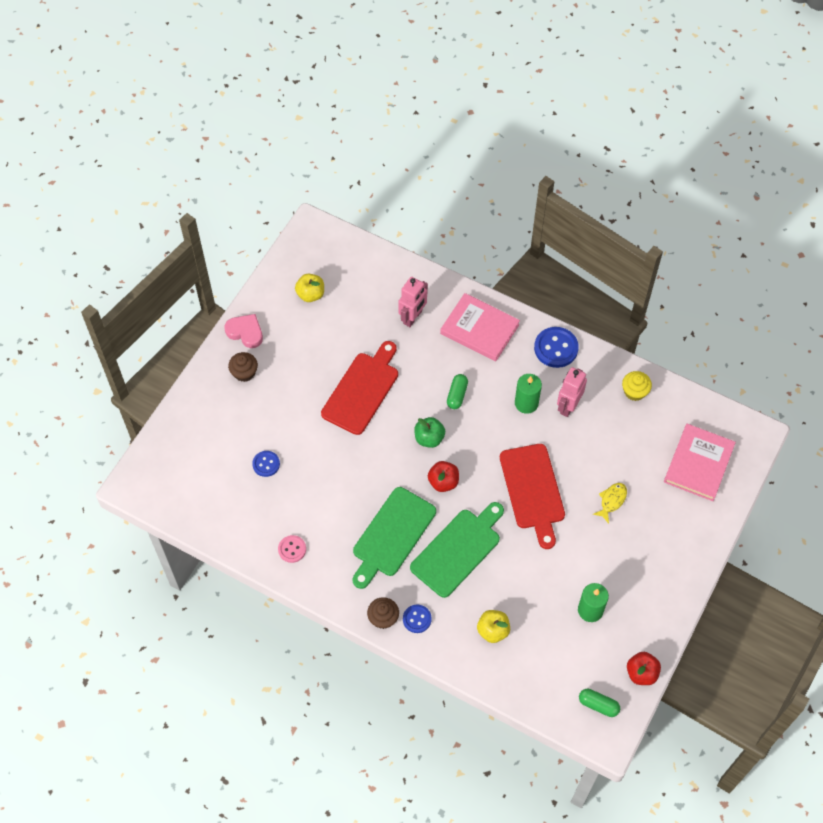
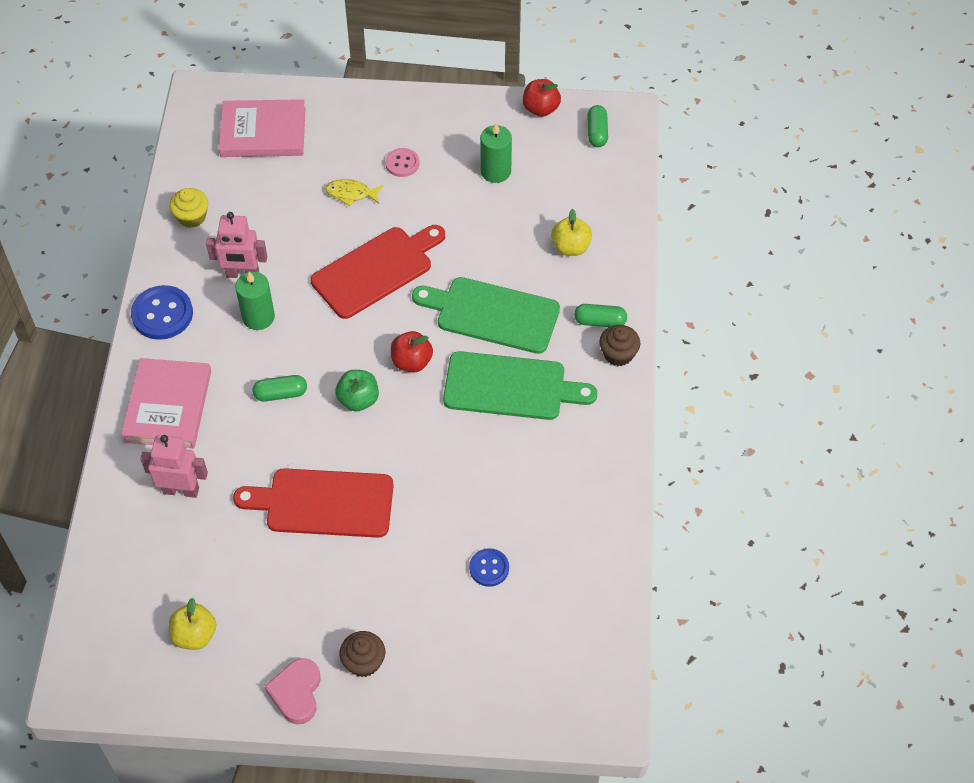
camera: 115 degrees left, 5 degrees down
pink button [278,535,306,563] -> pink button moved to [385,148,419,177]
blue button [403,605,432,633] -> green capsule [574,304,627,327]

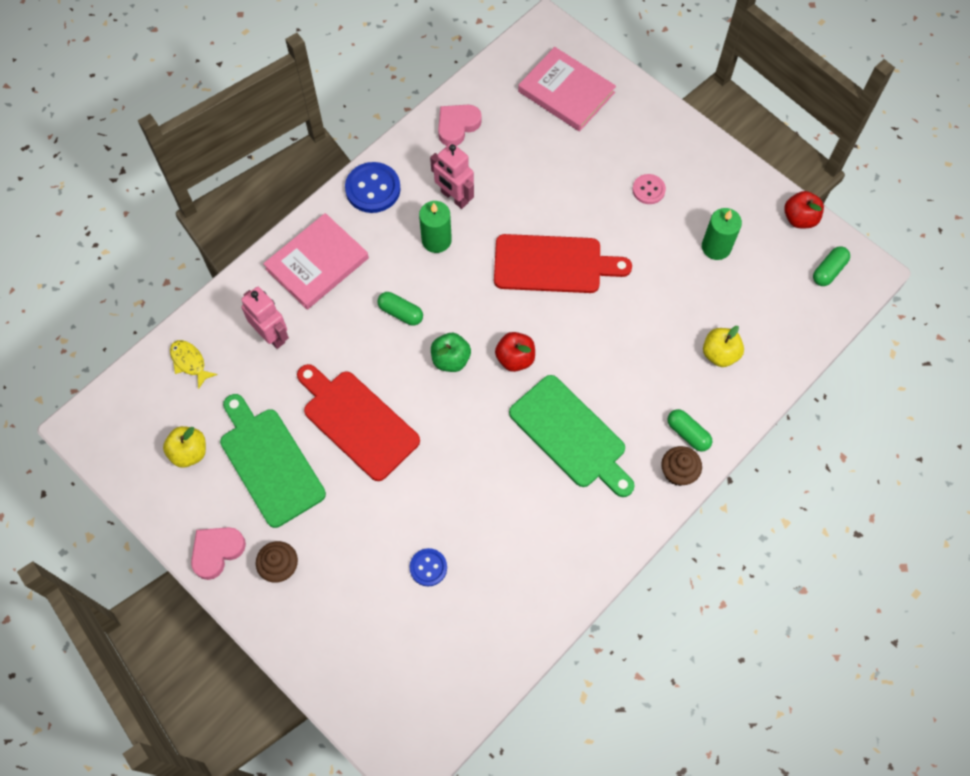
camera: 40 degrees right, 10 degrees up
yellow cupcake [169,188,208,228] -> pink heart [438,105,482,146]
yellow fish [325,179,383,206] -> yellow fish moved to [170,340,218,389]
green cutting board [412,277,560,354] -> green cutting board moved to [220,394,326,528]

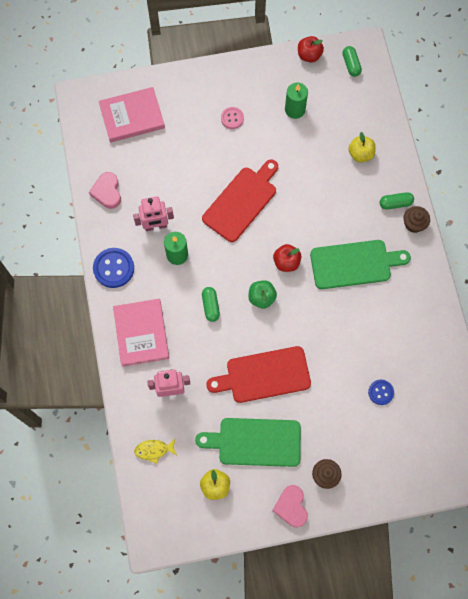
camera: 55 degrees left, 5 degrees up
green capsule [377,292,423,325] -> green capsule turned 75 degrees counterclockwise [202,287,220,322]

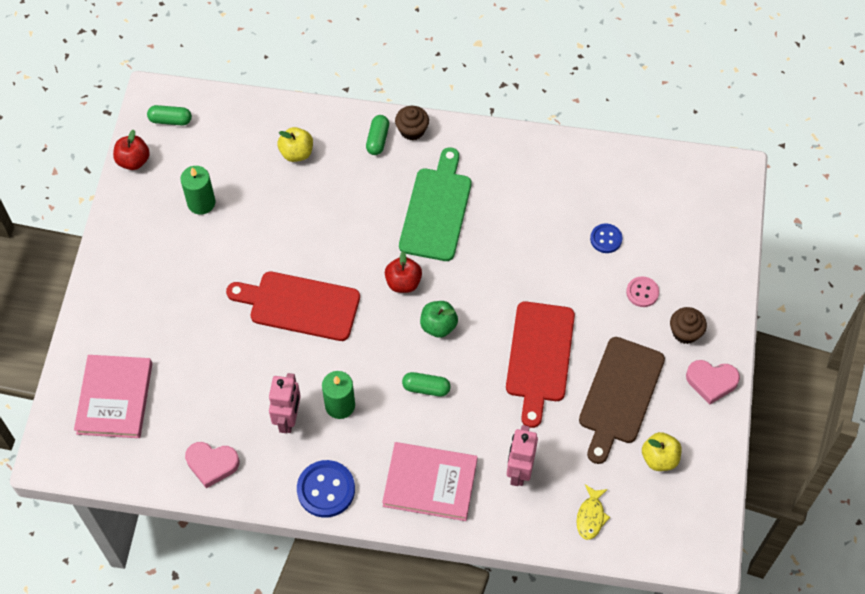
camera: 70 degrees left, 10 degrees down
green cutting board [195,418,301,467] -> brown cutting board [579,337,665,464]
red cutting board [202,159,278,242] -> red cutting board turned 45 degrees counterclockwise [226,272,360,341]
pink button [221,107,244,129] -> pink button moved to [626,277,659,307]

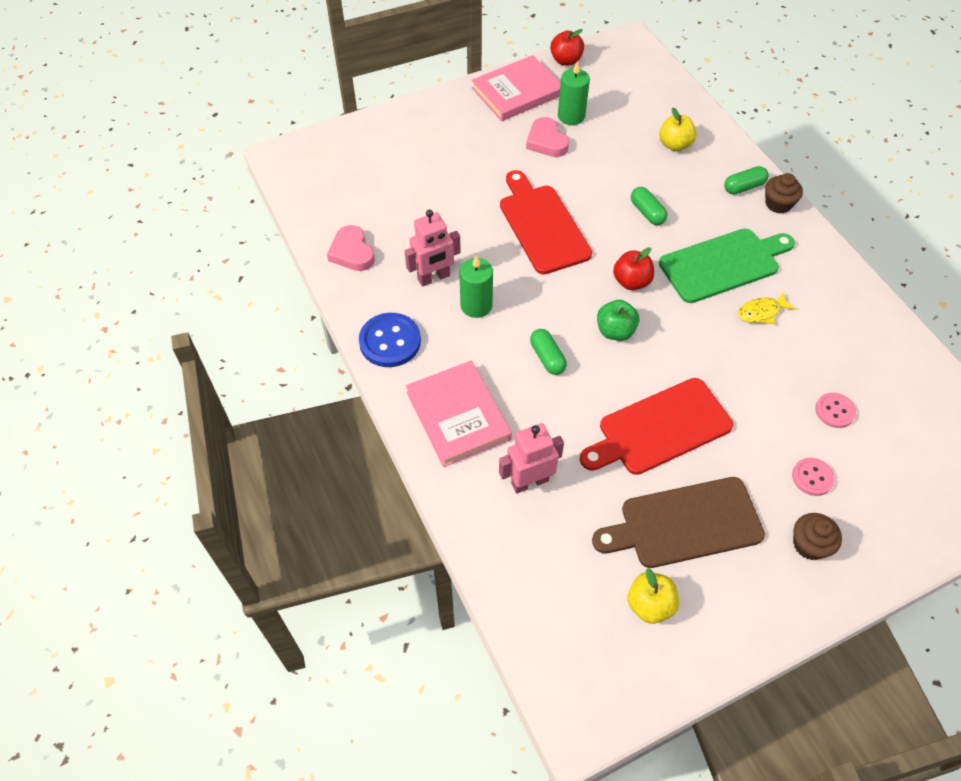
camera: 55 degrees right, 5 degrees down
pink book [74,355,152,438] -> pink book moved to [472,55,561,121]
green capsule [147,105,192,125] -> green capsule moved to [631,187,667,225]
yellow fish [576,484,610,540] -> yellow fish moved to [738,291,796,324]
blue button [590,224,623,253] -> pink button [815,393,856,428]
pink heart [686,360,740,405] -> pink heart moved to [526,117,569,157]

